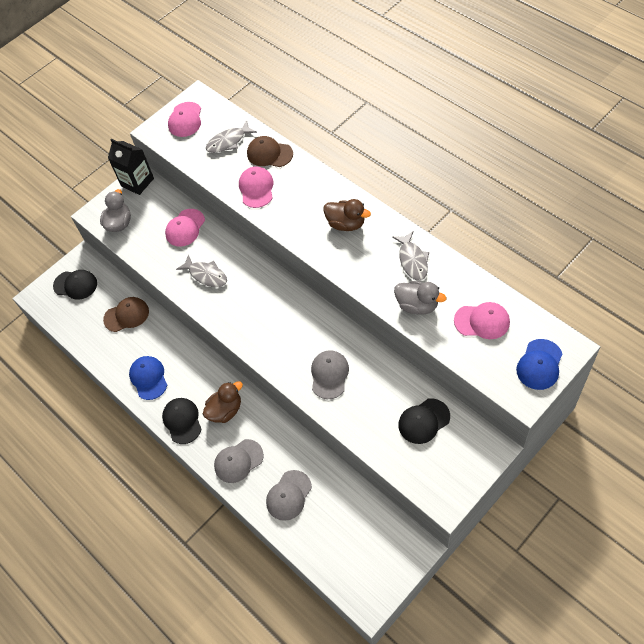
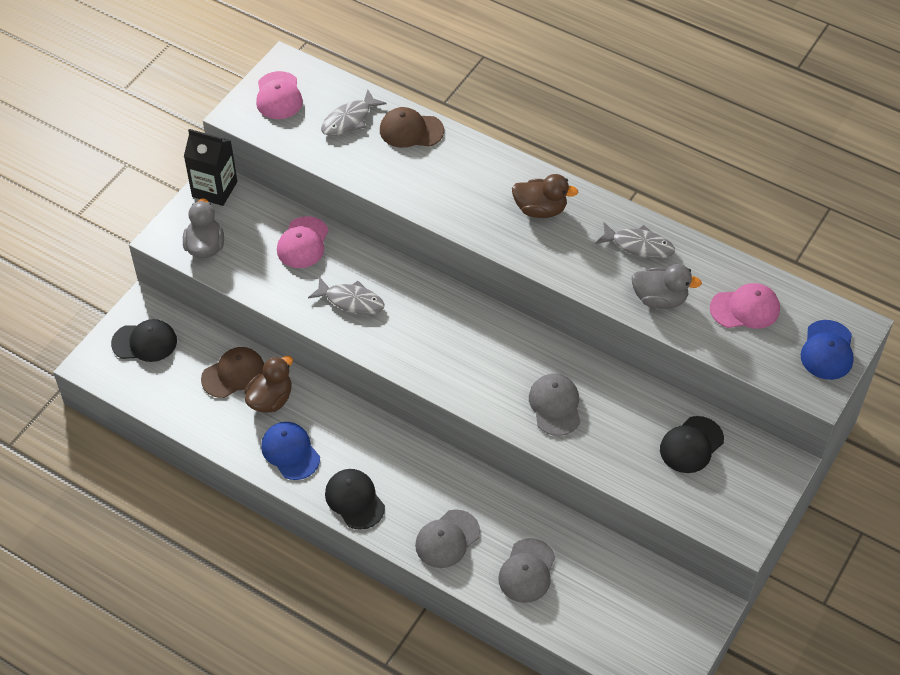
camera: 20 degrees left, 5 degrees down
brown duck [203,381,243,423] -> brown duck moved to [244,356,293,413]
pink cap [239,166,274,208] -> none
grey fish [392,231,429,281] -> grey fish turned 45 degrees counterclockwise [595,222,675,259]

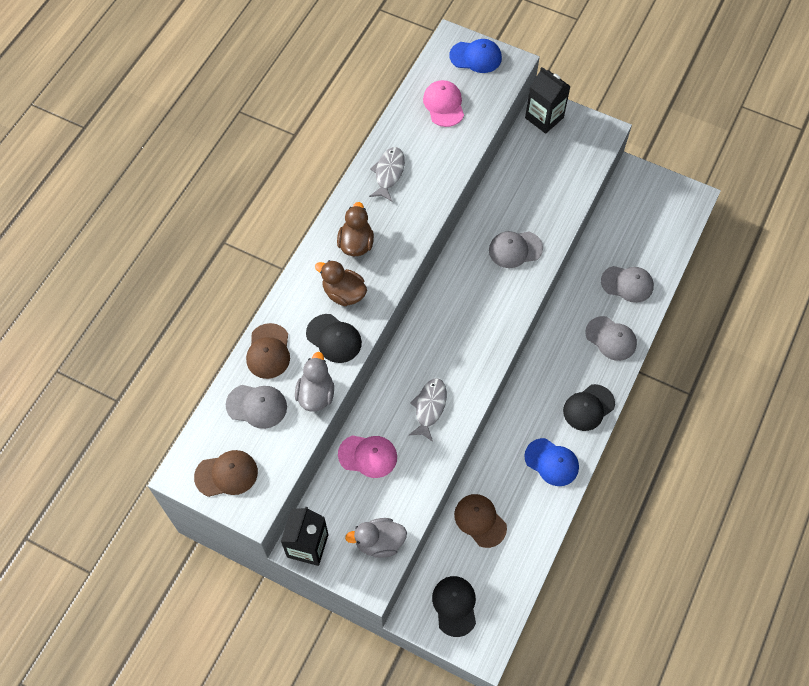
camera: 95 degrees left, 10 degrees up
brown duck [244,356,293,413] -> brown duck moved to [315,260,367,306]
pink cap [256,71,303,119] -> brown cap [194,450,258,497]
blue cap [261,422,320,480] -> blue cap turned 105 degrees counterclockwise [524,438,579,486]
grey fish [321,89,387,136] -> grey cap [226,385,287,429]
grey duck [631,264,702,309] -> grey duck moved to [295,352,334,412]
black cap [660,416,724,473] -> black cap moved to [306,314,362,363]
none -> black carton [525,67,571,134]

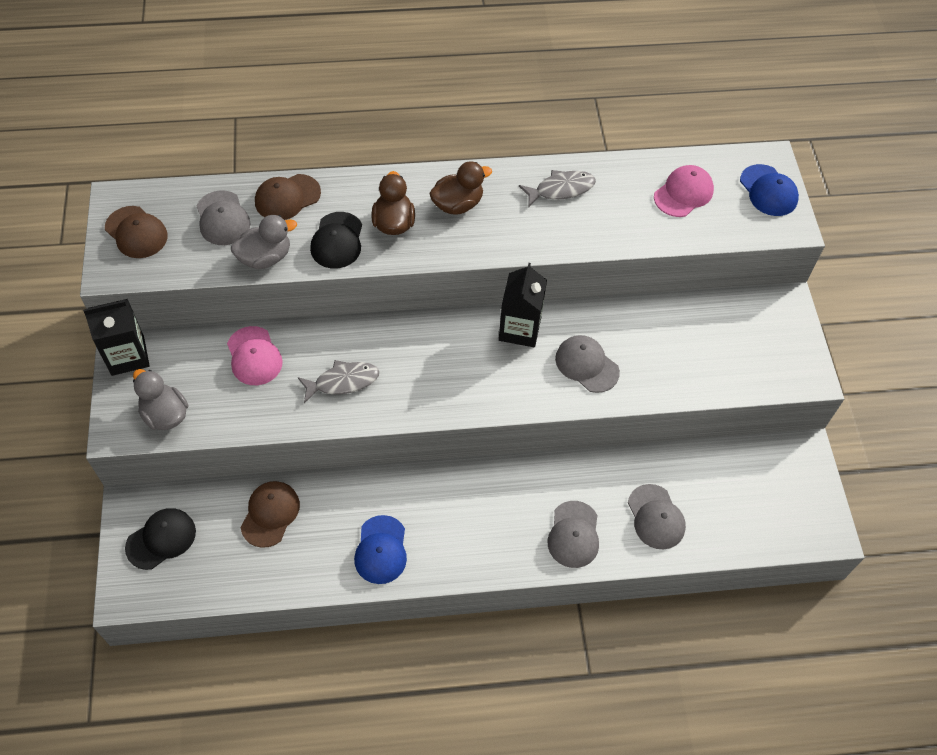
camera: 55 degrees right, 5 degrees down
black carton [525,67,571,134] -> black carton moved to [499,263,547,347]
black cap [563,384,615,431] -> none

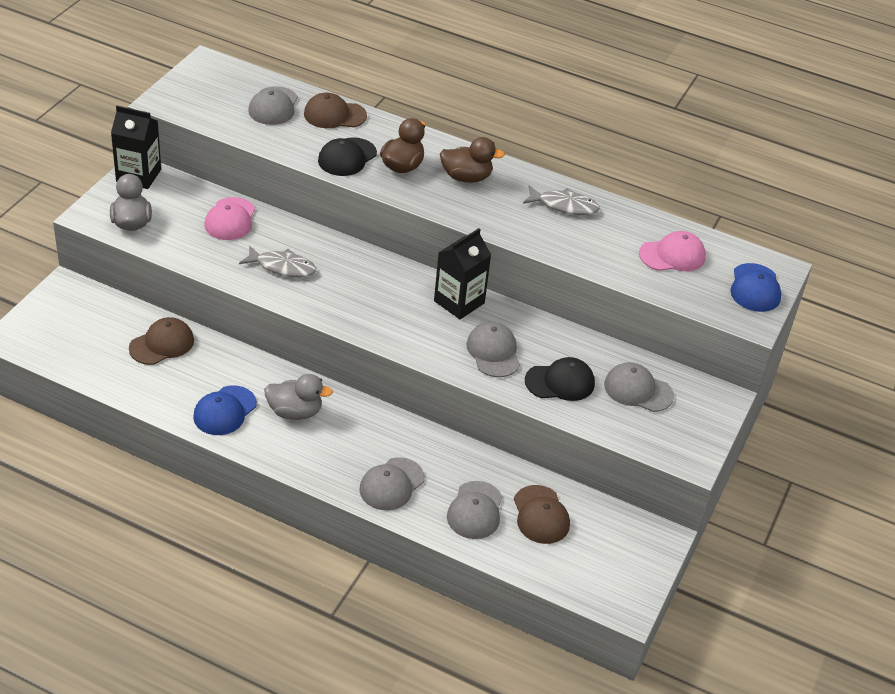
camera: 30 degrees right, 15 degrees down
brown cap [105,206,168,258] -> brown cap moved to [514,485,570,544]
black cap [125,508,196,570] -> black cap moved to [525,357,595,401]
grey duck [231,215,297,269] -> grey duck moved to [264,374,333,420]
none -> grey cap [604,362,674,412]

